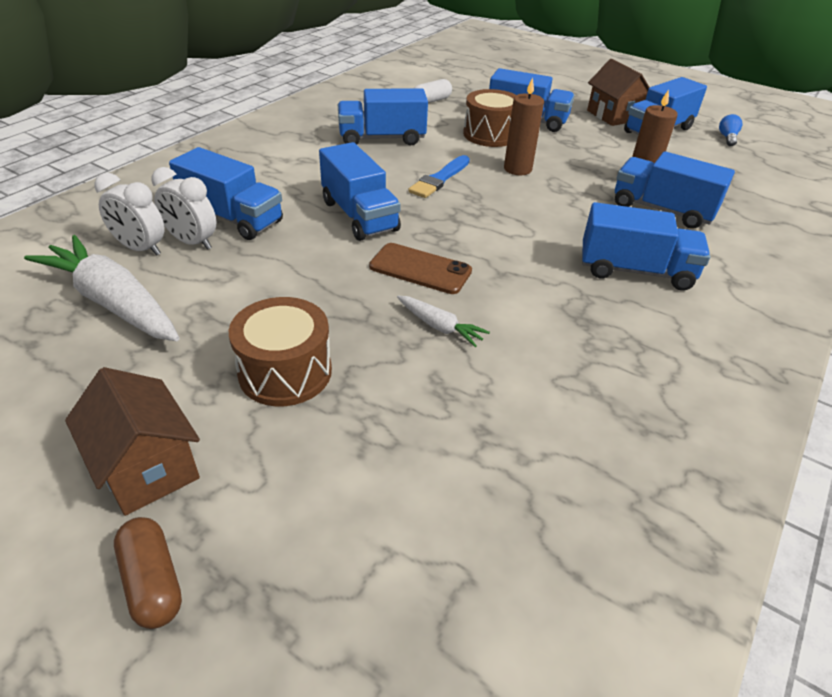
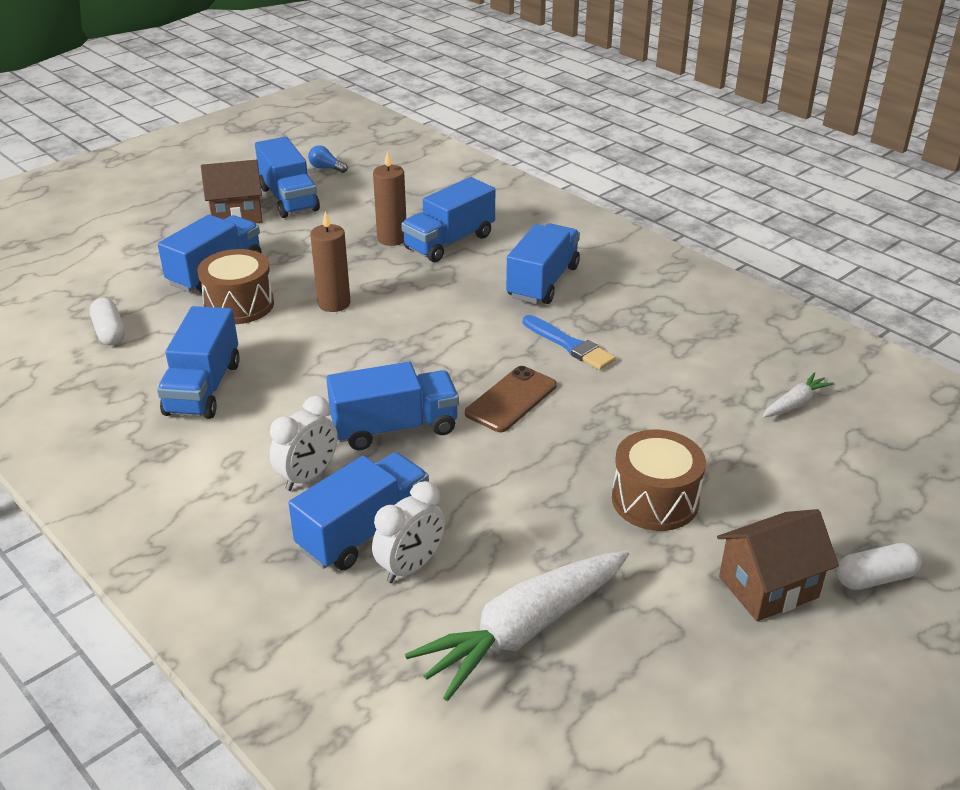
camera: 75 degrees left, 5 degrees down
white clock [94,173,164,256] -> white clock moved to [270,396,338,491]
brown capsule [114,517,182,629] -> white capsule [837,543,922,590]
white carrot [397,296,490,347] -> white carrot moved to [763,372,834,417]
blue brush [408,155,470,198] -> blue brush moved to [523,315,616,370]

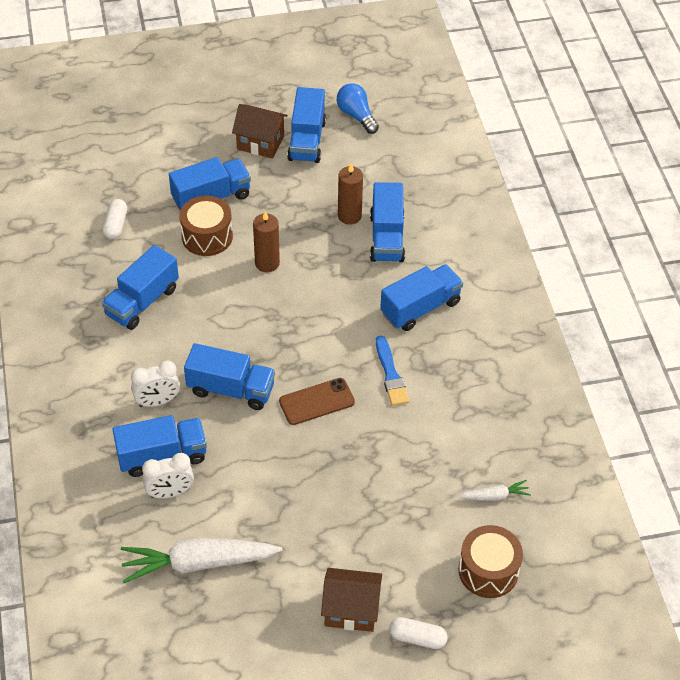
camera: 30 degrees right, 15 degrees up
blue light bulb [308,145,348,173] -> blue light bulb [337,83,379,134], size x1.62
blue truck [401,177,495,262] -> blue truck turned 75 degrees counterclockwise [370,182,405,262]
brown drum [612,430,706,531] -> brown drum moved to [458,525,523,598]

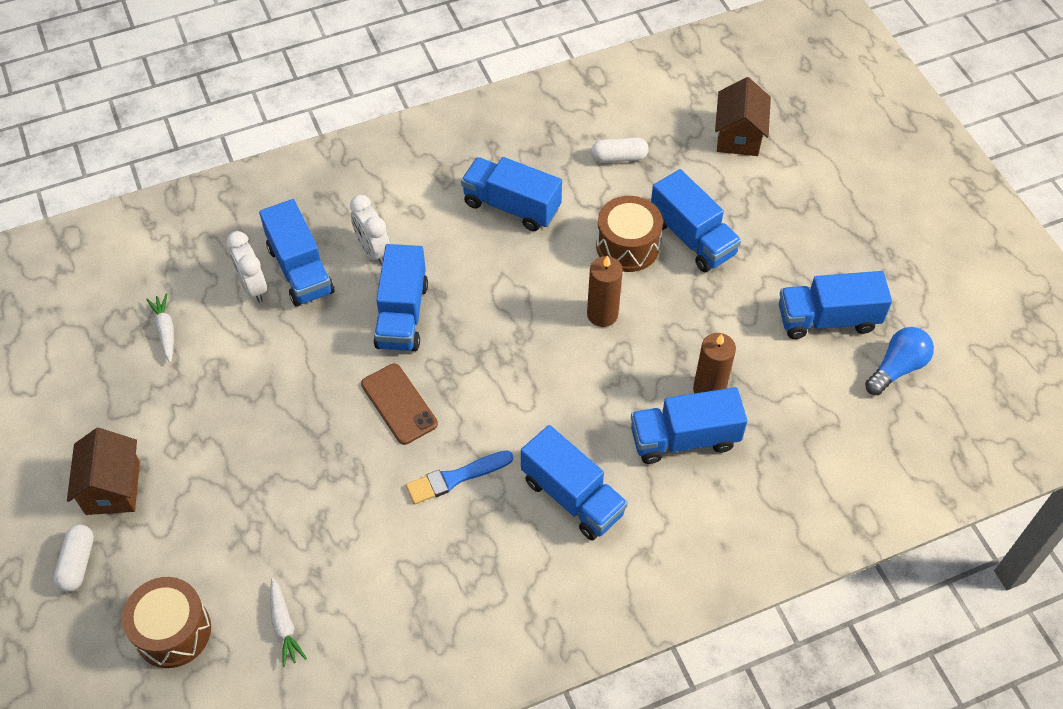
camera: 80 degrees right, 5 degrees up
white carrot [121,538,283,583] -> white carrot [146,293,174,363], size x0.47
brown house [232,104,288,159] -> brown house moved to [715,77,771,156]

